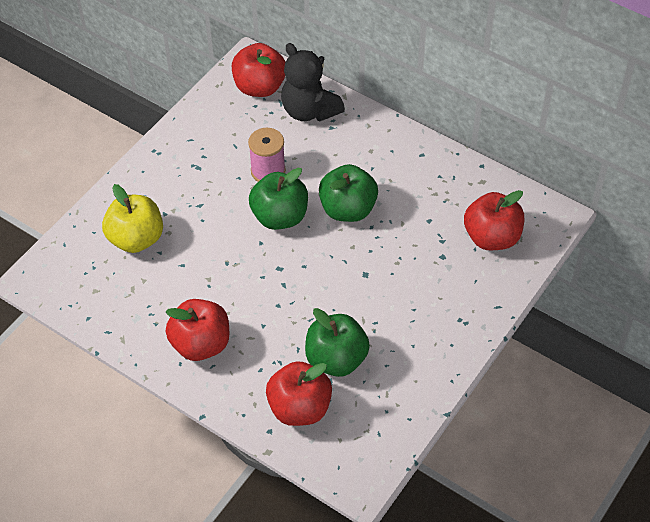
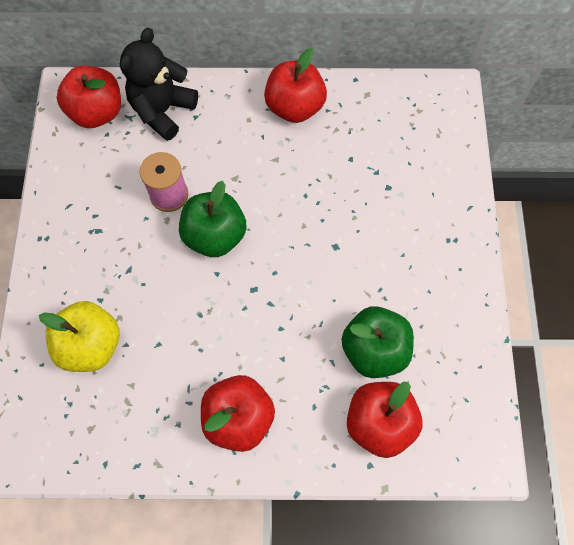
camera: 35 degrees left, 15 degrees up
black teddy bear [281,43,345,122] -> black teddy bear turned 105 degrees clockwise [120,28,198,141]
green apple [319,164,378,222] -> none
red apple [464,190,524,250] -> red apple moved to [264,48,327,123]

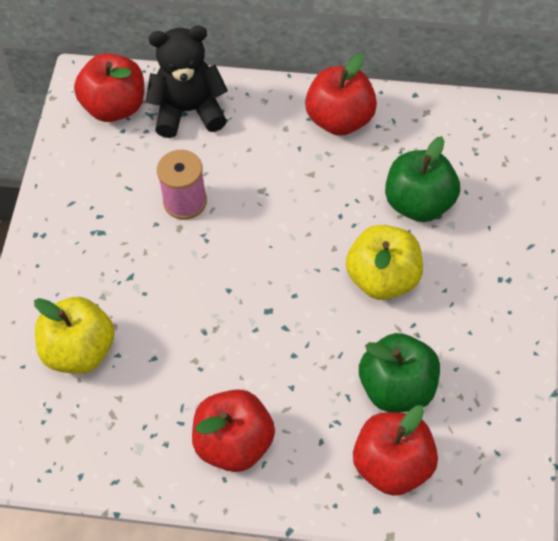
camera: 10 degrees right, 10 degrees down
black teddy bear [120,28,198,141] -> black teddy bear turned 45 degrees clockwise [146,26,228,138]
green apple [179,181,246,257] -> green apple moved to [385,136,460,222]
none -> yellow apple [346,225,423,300]

